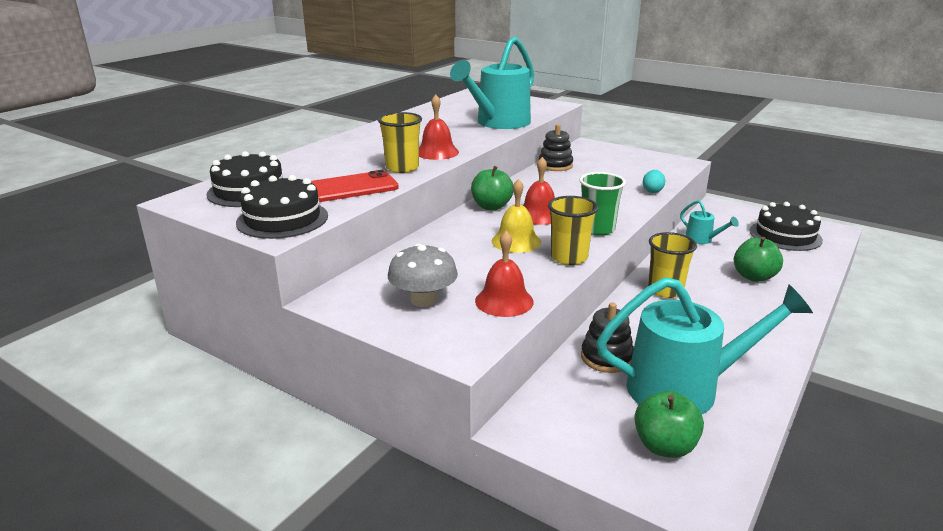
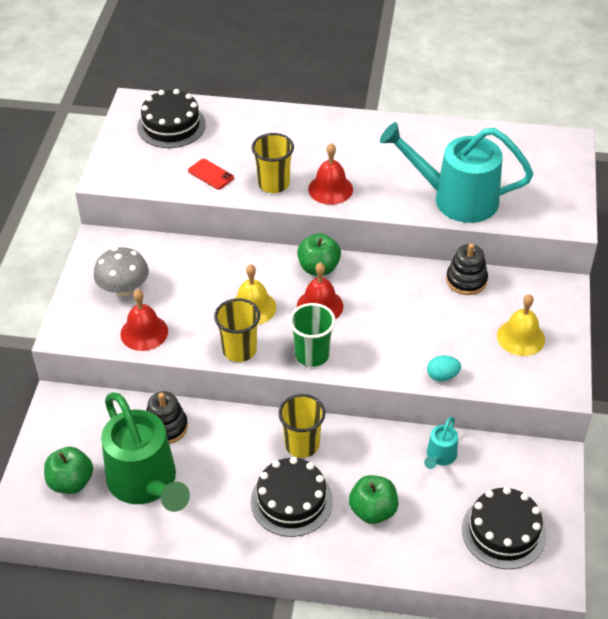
camera: 65 degrees right, 20 degrees up
black cake [236,175,328,239] -> black cake moved to [251,457,333,537]
red phone [311,170,399,202] -> red phone [188,159,234,189], size x0.58
turquoise watering can [596,277,813,414] -> green watering can [101,392,190,512]
none -> yellow bell [497,294,545,356]

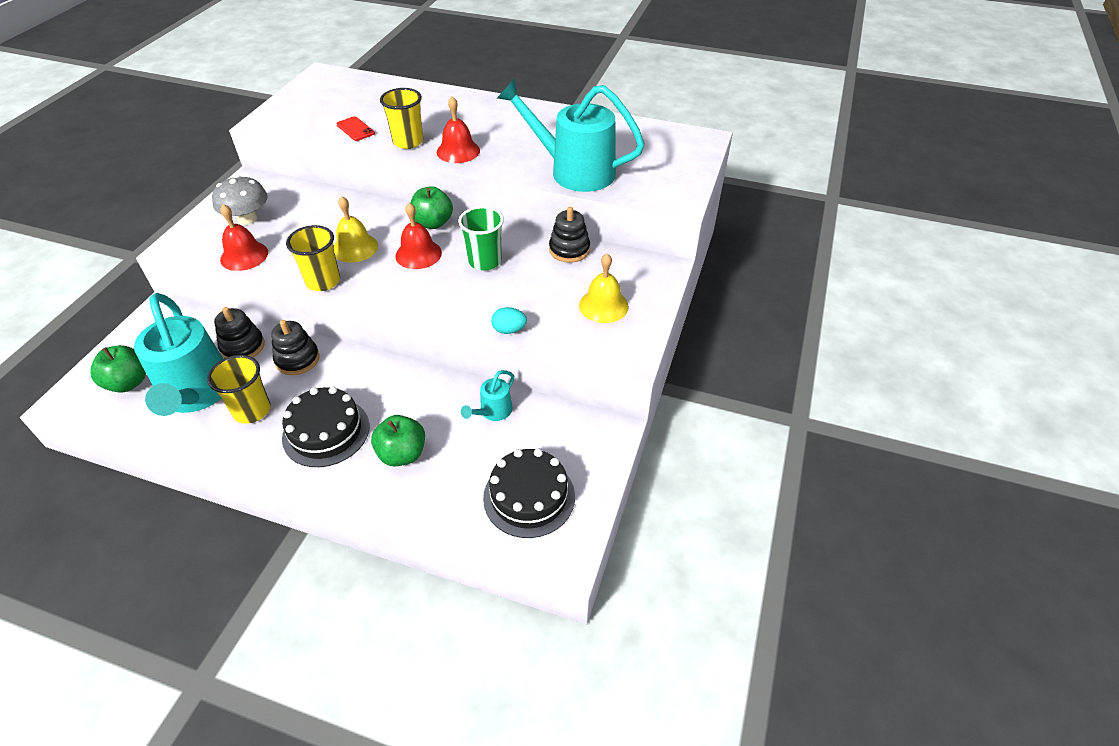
camera: 10 degrees right, 0 degrees up
green watering can [101,392,190,512] -> turquoise watering can [134,293,223,416]
black cake [137,89,206,148] -> none
yellow cup [278,394,325,458] -> yellow cup moved to [207,355,271,424]
green cup [289,303,336,367] -> green cup moved to [458,206,504,271]
none -> black stacking toy [271,320,320,375]

